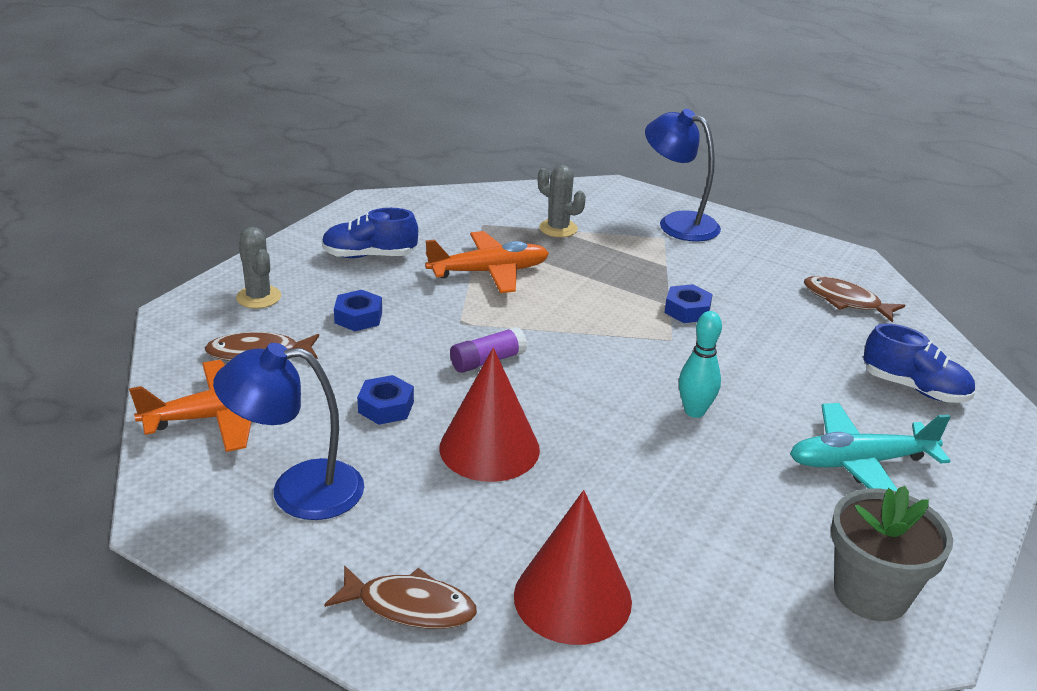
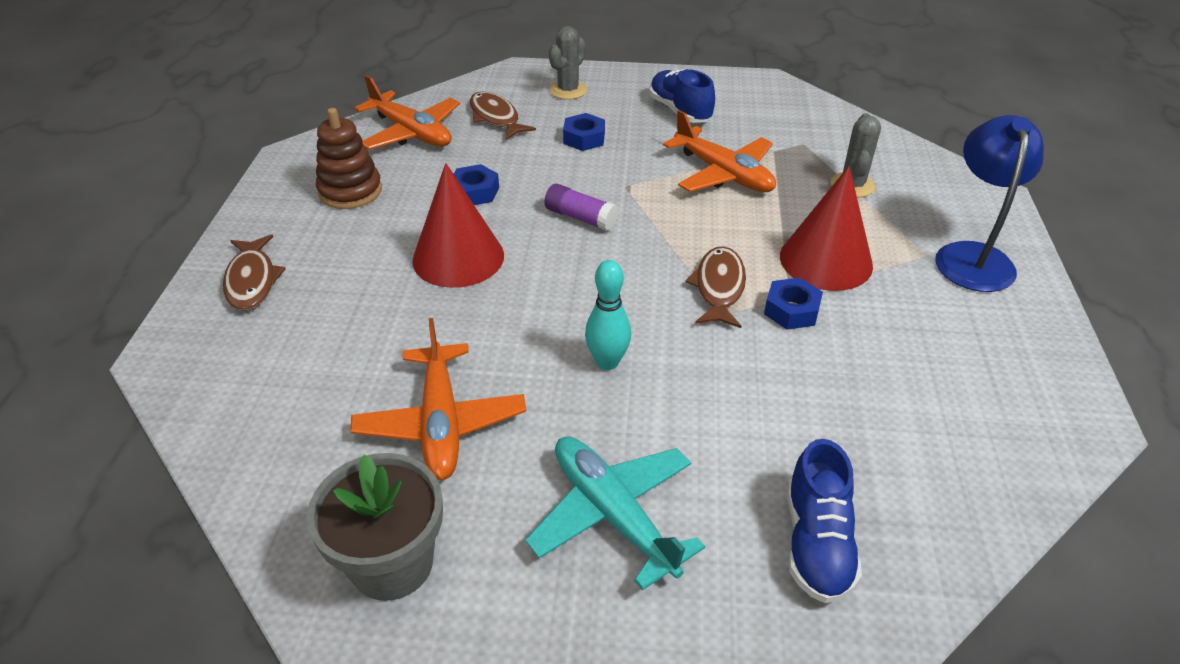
camera: 65 degrees right, 10 degrees up
blue lamp [213,343,364,520] -> brown stacking toy [316,108,382,209]
red cone [514,490,632,645] -> red cone moved to [780,166,873,291]
brown fish [804,276,905,323] -> brown fish moved to [685,246,746,328]
none -> orange plane [350,318,526,480]

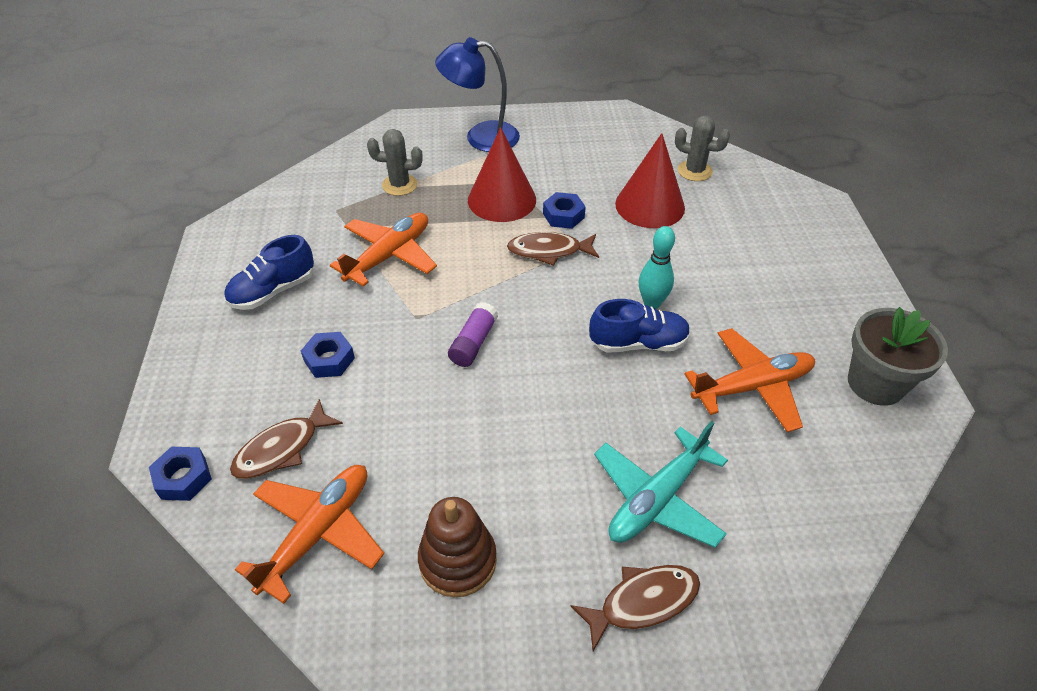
camera: 100 degrees left, 5 degrees up
red cone [412,163,504,288] -> red cone moved to [615,133,685,228]
blue nut [454,164,499,205] -> blue nut moved to [149,447,212,501]
turquoise plane [525,436,705,590] -> turquoise plane moved to [594,421,728,548]
grey cactus [549,26,587,100] -> grey cactus moved to [675,116,730,181]
blue shoe [787,439,862,603] -> blue shoe moved to [589,299,690,353]

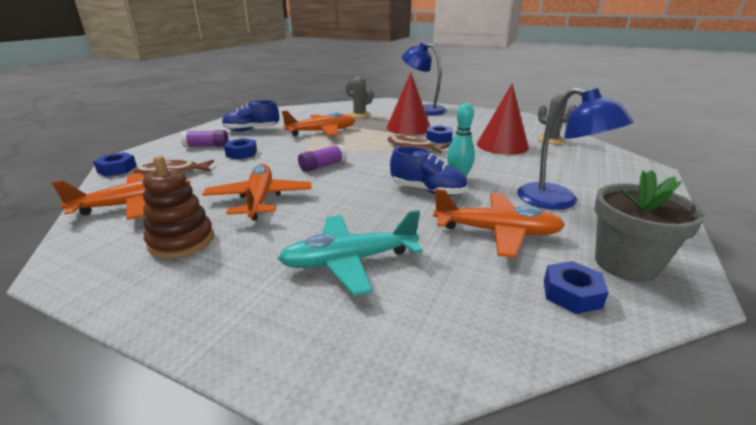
camera: 30 degrees right, 20 degrees down
brown fish [571,565,700,651] -> none
none -> purple glue stick [180,130,229,147]
none -> orange plane [202,164,312,220]
none -> blue lamp [517,88,633,210]
none -> blue nut [544,261,609,314]

